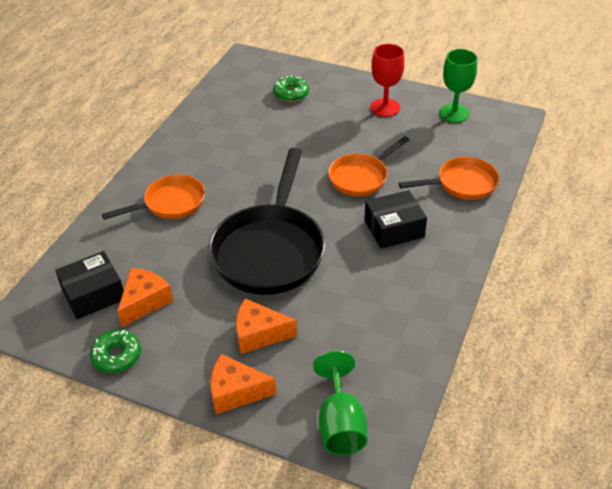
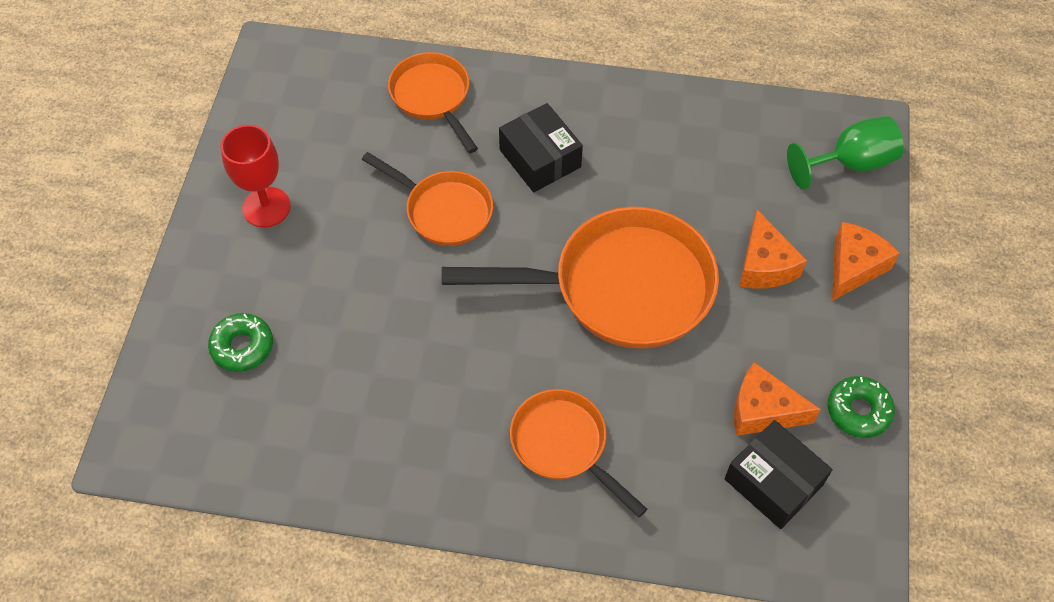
camera: 105 degrees left, 15 degrees up
black pan [209,148,325,295] -> orange pan [442,207,719,349]
orange cheese [210,354,276,414] -> orange cheese turned 135 degrees counterclockwise [832,222,900,301]
green goblet [439,49,477,123] -> none

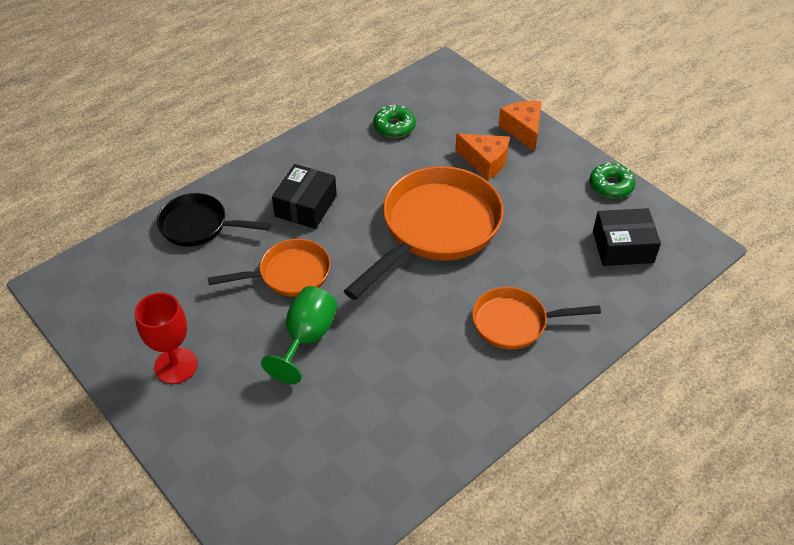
camera: 50 degrees left, 10 degrees down
green donut [208,313,273,372] -> green donut moved to [374,105,416,138]
orange pan [388,52,478,153] -> black pan [157,193,271,247]
black box [499,103,583,192] -> black box turned 75 degrees counterclockwise [272,164,337,229]
orange cheese [734,362,821,436] -> none
green goblet [787,116,904,190] -> green goblet moved to [261,286,338,384]

